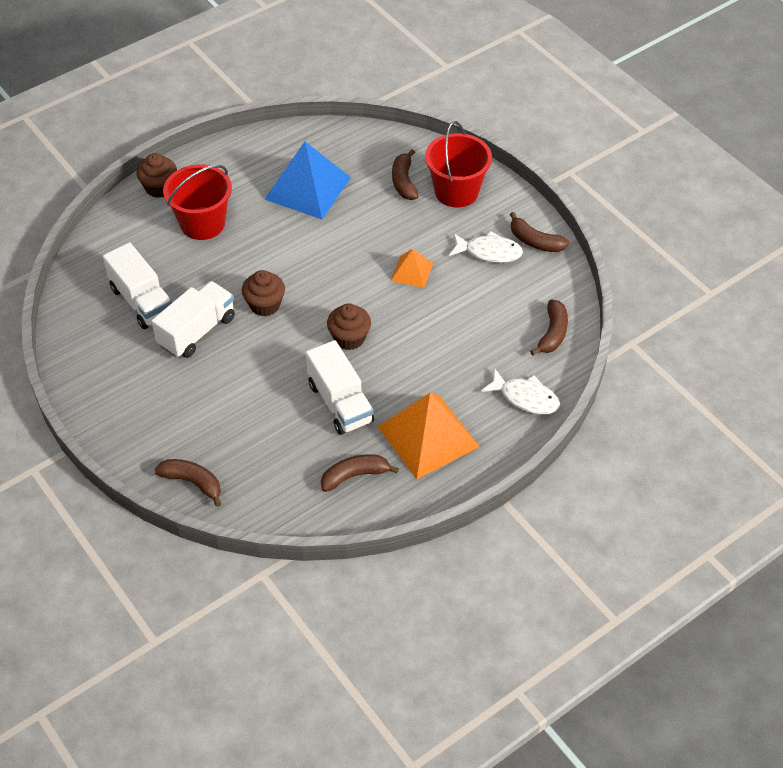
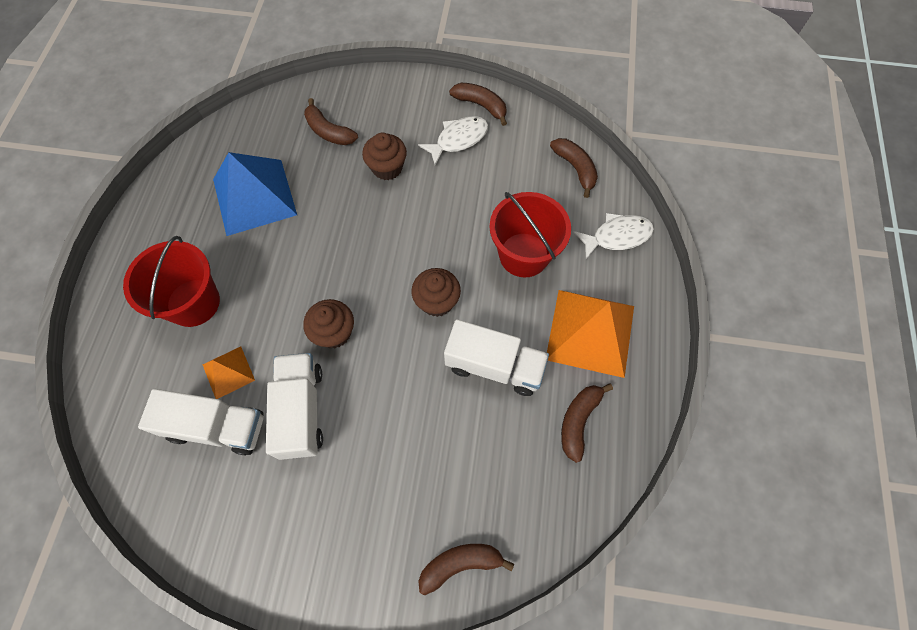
camera: 45 degrees left, 15 degrees up
brown cupcake [136,153,177,198] -> brown cupcake moved to [362,133,407,180]
orange pyramid [391,249,433,288] -> orange pyramid moved to [203,347,255,399]
red bucket [425,121,492,208] -> red bucket moved to [489,192,571,277]
brown banana [510,212,570,252] -> brown banana turned 135 degrees counterclockwise [449,83,507,126]

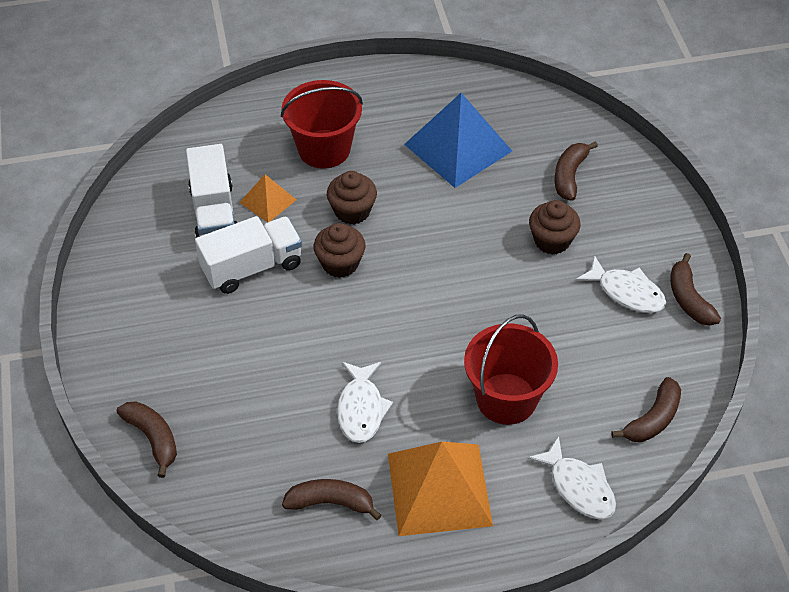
camera: 70 degrees right, 15 degrees down
brown cupcake [411,268,461,317] -> brown cupcake moved to [327,171,377,225]
white truck [444,319,549,396] -> white fish [337,362,393,443]
brown banana [449,83,507,126] -> brown banana turned 150 degrees clockwise [670,253,721,326]

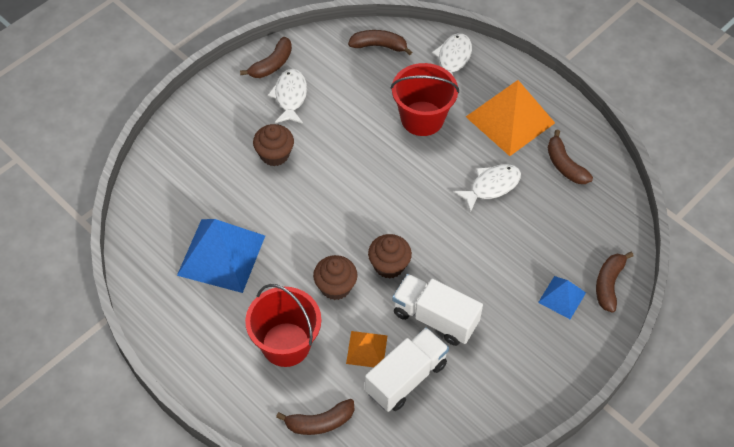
camera: 125 degrees left, 5 degrees up
brown banana [555,141,598,201] -> brown banana moved to [276,399,354,435]
none -> blue pyramid [538,276,586,319]

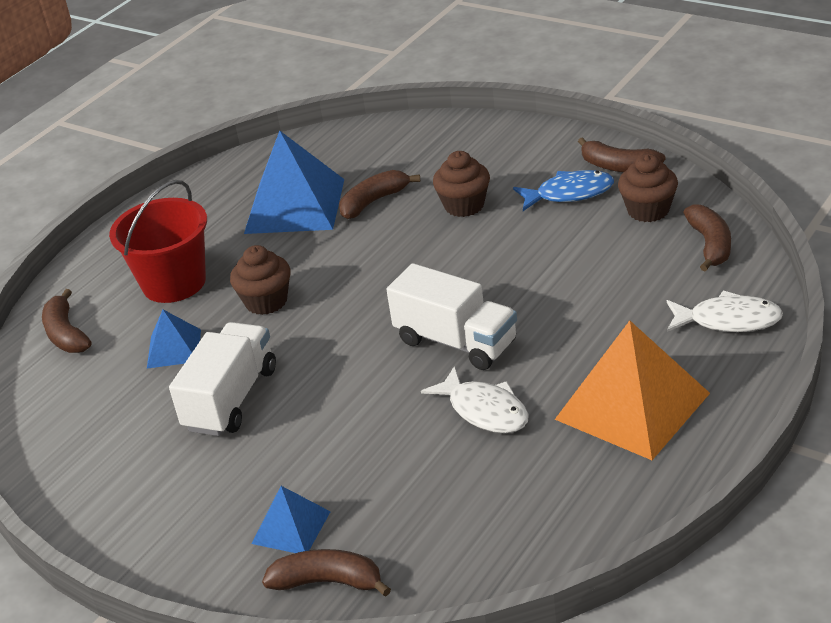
camera: 85 degrees right, 20 degrees down
white fish [268,69,307,124] -> blue fish [513,170,614,211]
orange pyramid [346,331,388,367] -> blue pyramid [147,310,201,369]
white truck [365,327,449,412] -> white truck moved to [386,263,517,370]
brown cupcake [368,234,412,279] -> brown cupcake moved to [618,154,678,222]
red bucket [391,63,459,136] -> none
brown banana [548,129,593,184] -> brown banana moved to [339,170,420,219]

